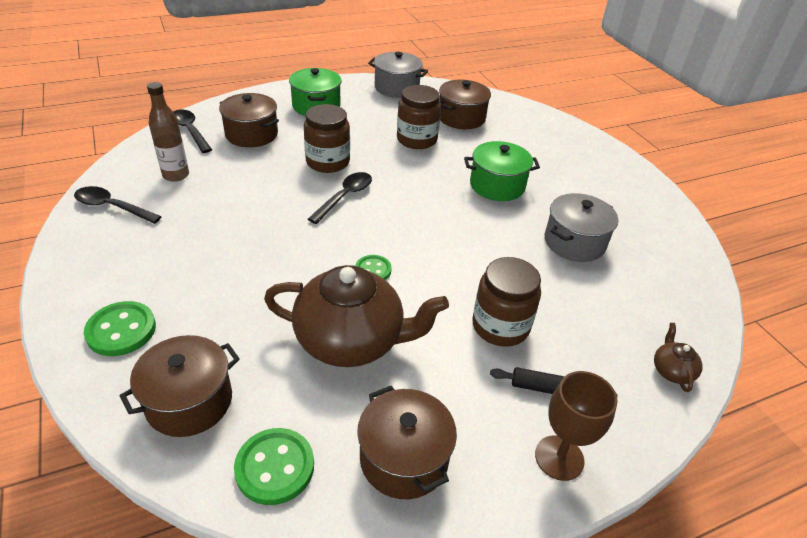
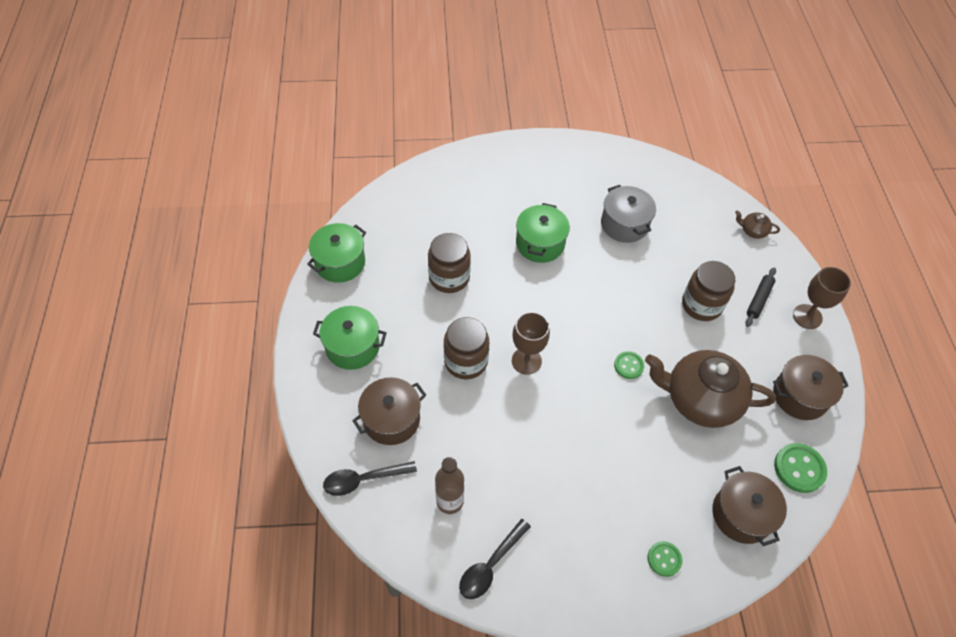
camera: 70 degrees left, 15 degrees up
green button [84,301,156,356] -> green button [647,541,682,577], size x0.63
brown teapot [264,265,449,367] -> brown teapot turned 105 degrees counterclockwise [645,350,776,428]
black spoon [308,172,372,224] -> brown goblet [512,312,550,375]
grey pot [368,52,428,98] -> green pot [307,223,366,283]
brown pot [439,80,491,129] -> none

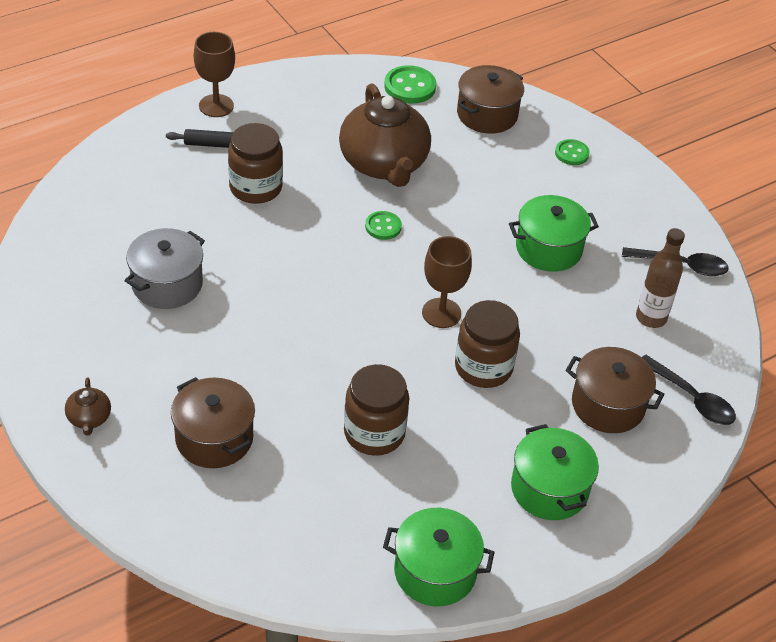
camera: 120 degrees left, 10 degrees down
green pot [516,203,570,263] -> green pot moved to [509,195,599,272]
brown teapot [735,210,780,239] -> brown teapot moved to [65,378,111,436]
brown pot [773,355,848,420] -> brown pot moved to [171,377,255,468]

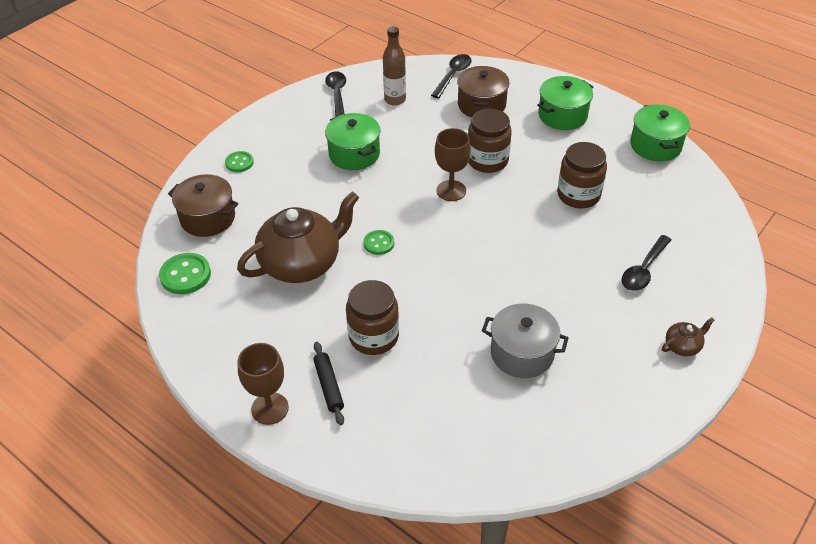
camera: 105 degrees left, 0 degrees up
brown pot [171,377,255,468] -> black spoon [622,235,671,291]

